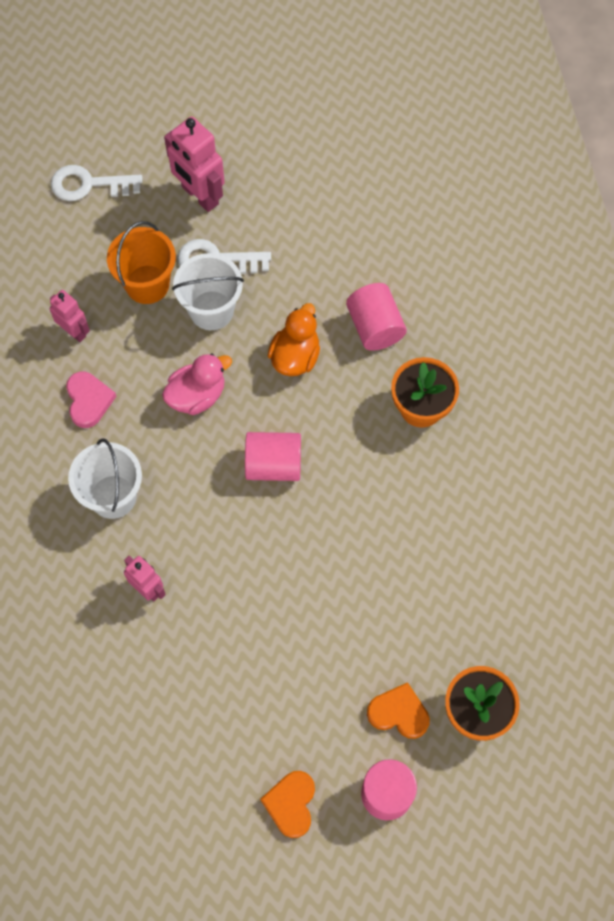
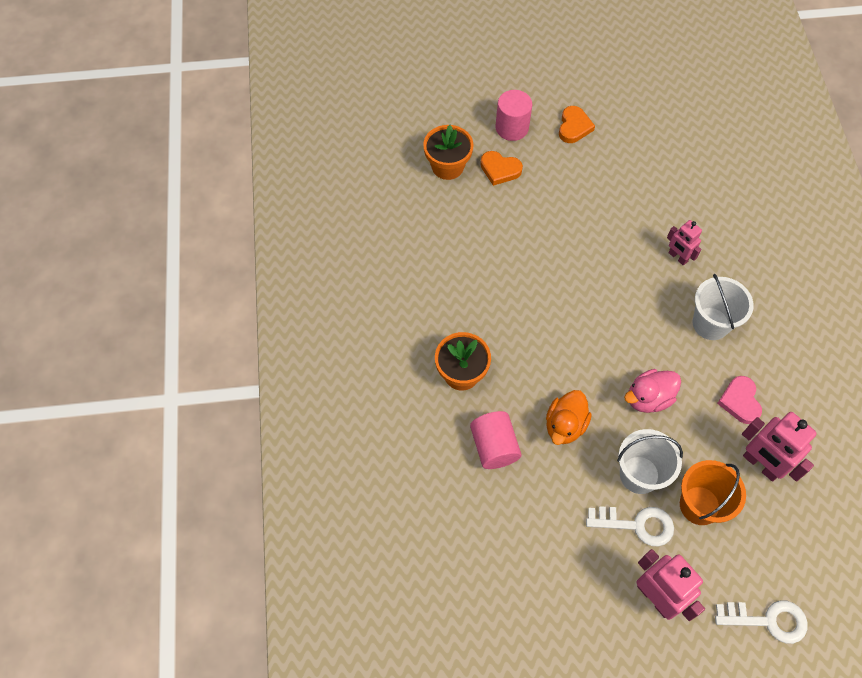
camera: 175 degrees left, 5 degrees down
pink robot [50,290,90,342] -> pink robot [742,412,817,481], size x1.66
pink cylinder [245,432,301,481] -> none

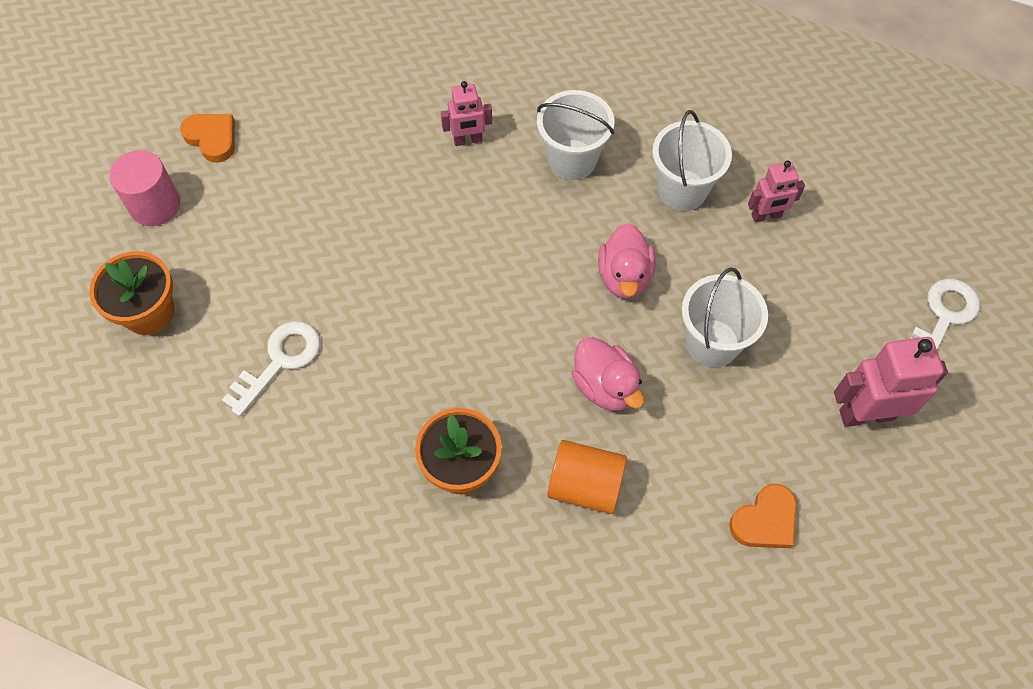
camera: 60 degrees left, 0 degrees up
pink cylinder [470,411,522,469] -> orange cylinder [547,440,627,514]
orange heart [480,151,523,186] -> orange heart moved to [729,484,797,548]
orange duck [546,390,592,445] -> pink duck [572,337,644,411]
white key [586,506,674,547] -> white key moved to [222,321,320,417]
orange bucket [680,460,746,525] -> none
pink heart [717,376,762,424] -> white bucket [652,110,732,211]
pink robot [742,412,817,481] -> pink robot [748,160,805,223], size x0.60

